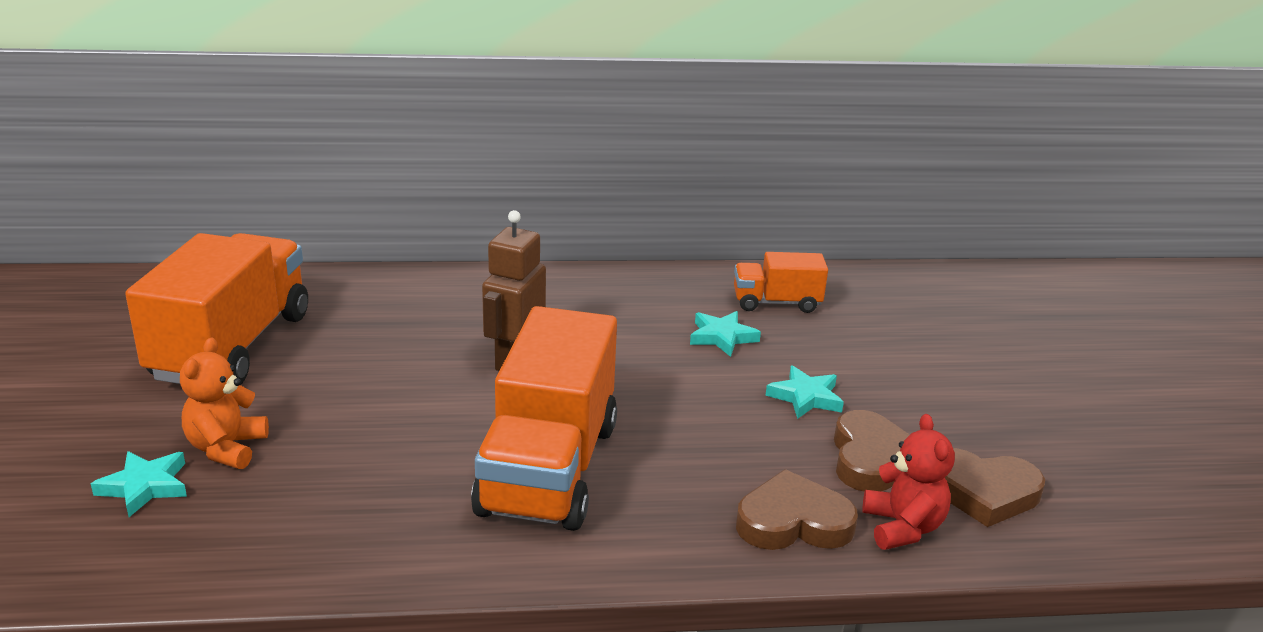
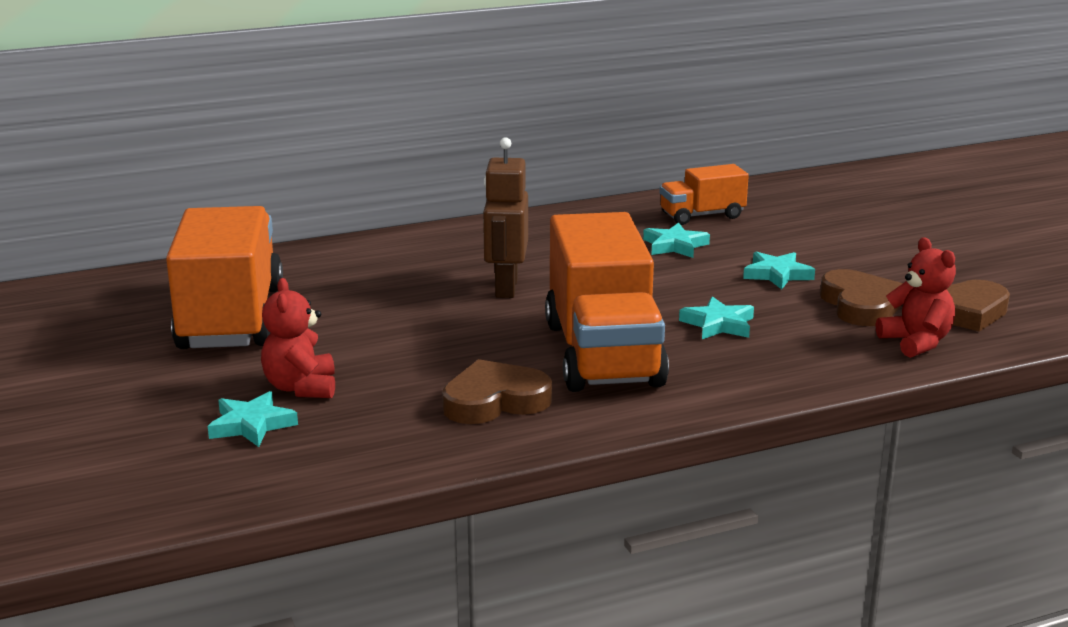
camera: 15 degrees left, 5 degrees down
orange teddy bear [180,337,269,469] -> red teddy bear [261,278,335,398]
brown heart [736,469,858,550] -> brown heart moved to [442,359,552,424]
none -> turquoise star [679,296,754,339]

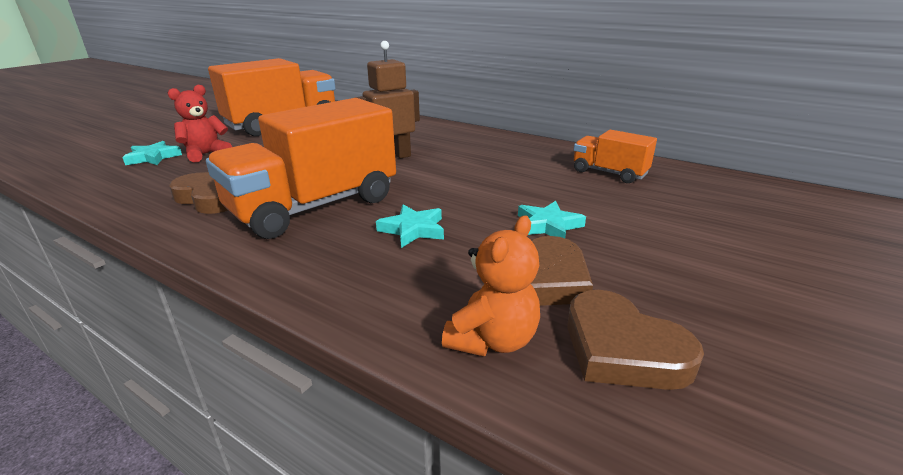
camera: 55 degrees right, 5 degrees up
turquoise star [643,223,710,258] -> none
red teddy bear [876,237,956,358] -> orange teddy bear [442,215,540,356]

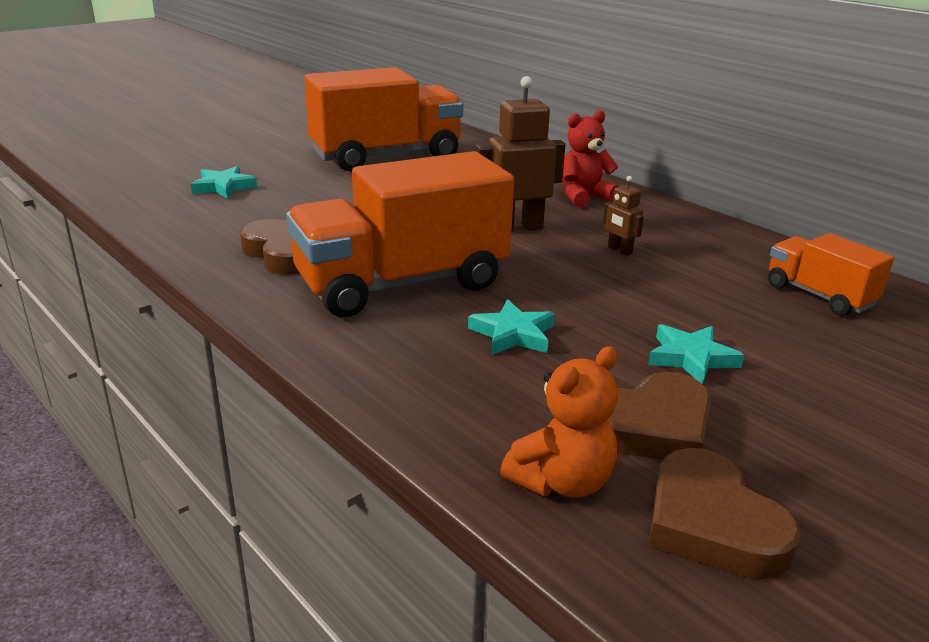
camera: 15 degrees right, 0 degrees up
red teddy bear [168,85,232,163] -> red teddy bear moved to [562,110,618,207]
none -> brown robot [603,176,644,256]

